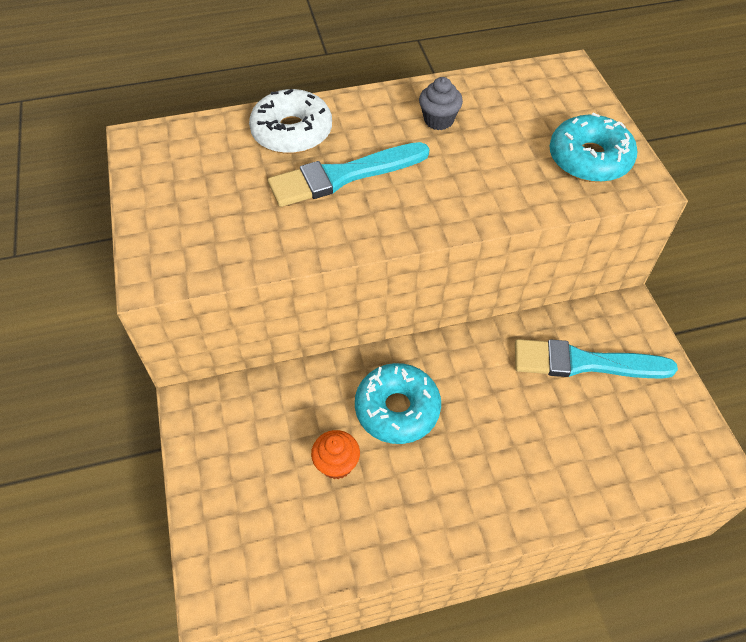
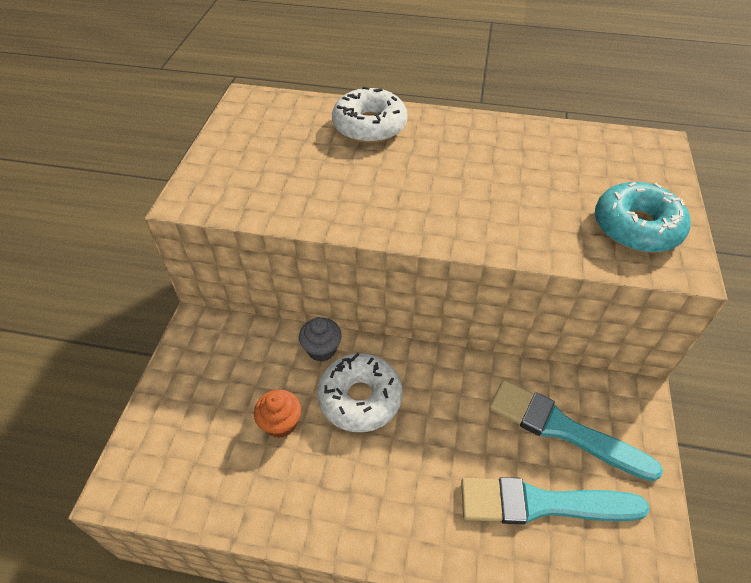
camera: 25 degrees right, 5 degrees down
turquoise brush [268,142,429,207] -> turquoise brush moved to [461,477,650,525]
turquoise donut [355,363,441,444] -> white donut [317,353,402,432]
grey cupcake [419,77,463,130] -> grey cupcake moved to [299,317,342,362]

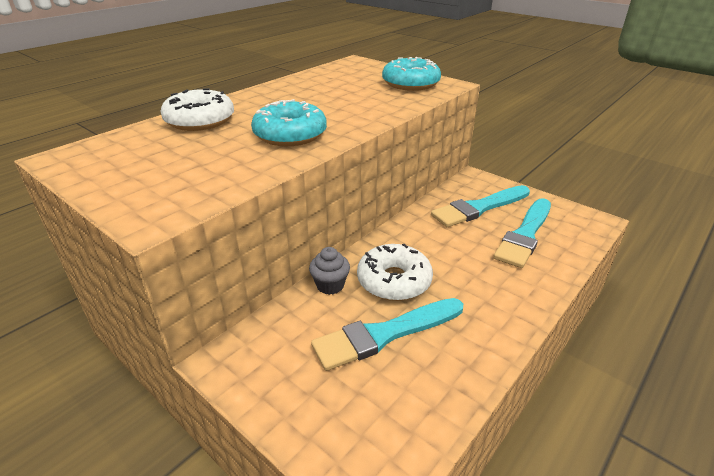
camera: 60 degrees left, 15 degrees down
orange cupcake [254,390,301,438] -> turquoise brush [311,298,463,371]
none -> turquoise donut [251,99,327,146]

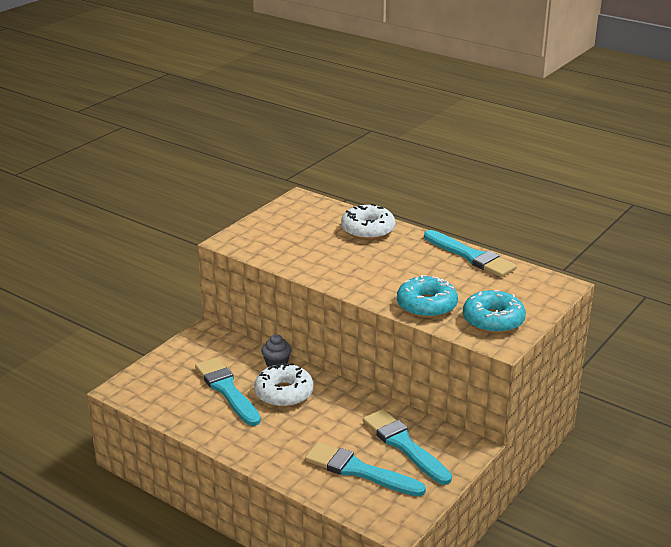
camera: 85 degrees right, 5 degrees down
turquoise donut [251,99,327,146] -> turquoise donut moved to [397,275,458,318]
none -> turquoise brush [424,230,517,277]

